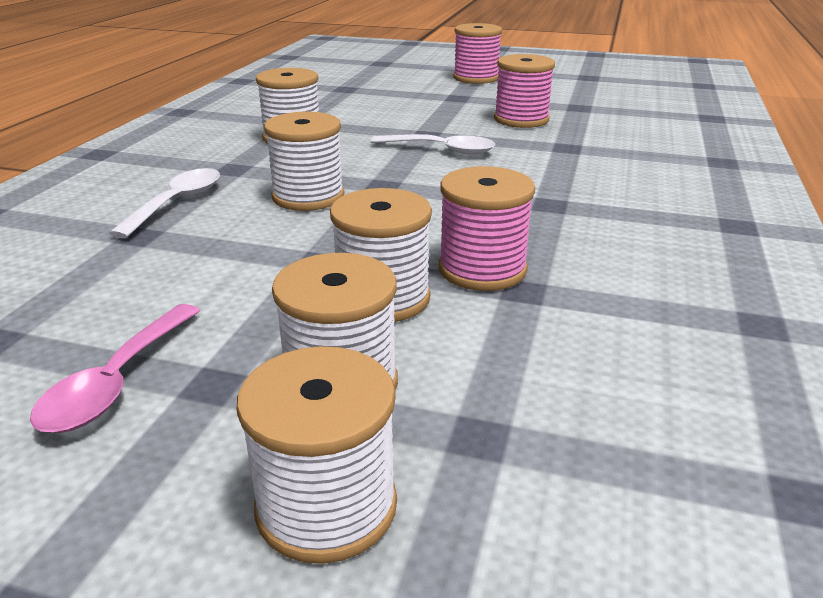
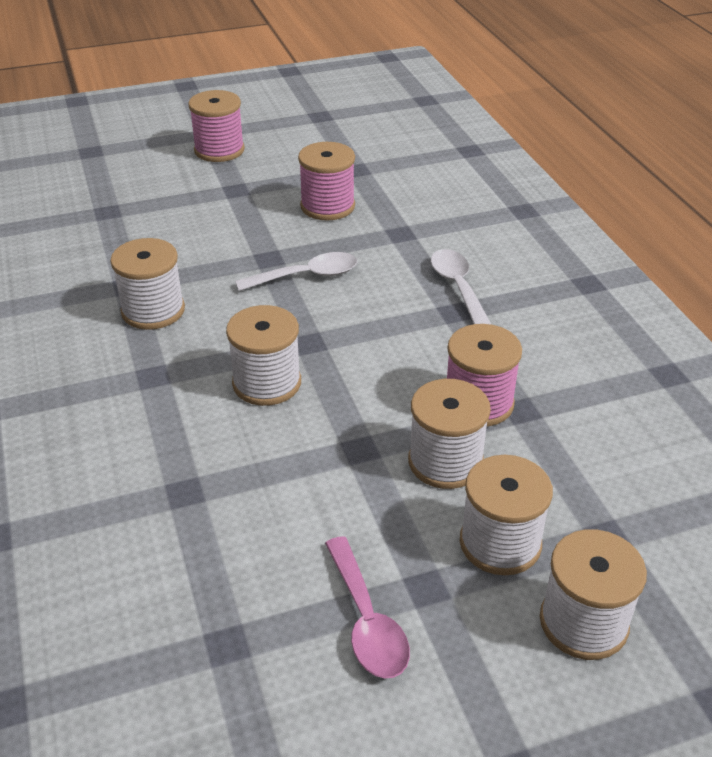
camera: 35 degrees left, 10 degrees up
white spoon [109,168,220,238] -> white spoon moved to [431,249,492,325]

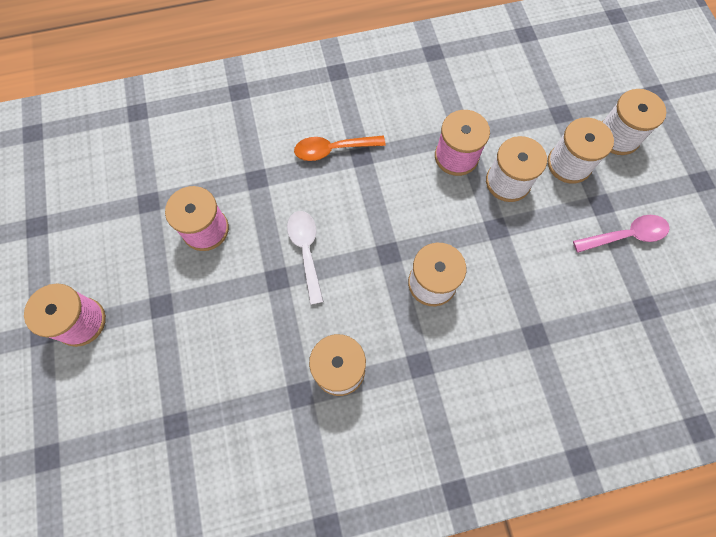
camera: 85 degrees left, 30 degrees up
white spoon [431,249,492,325] -> orange spoon [294,136,386,161]

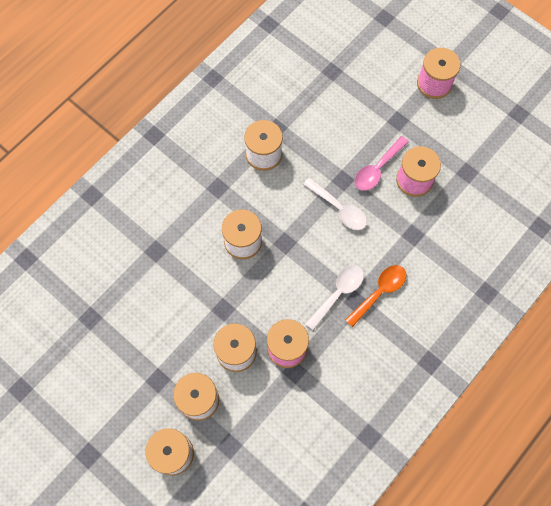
camera: 145 degrees right, 0 degrees up
pink spoon [573,215,670,253] -> pink spoon moved to [355,136,409,191]
none -> white spoon [305,265,364,331]

